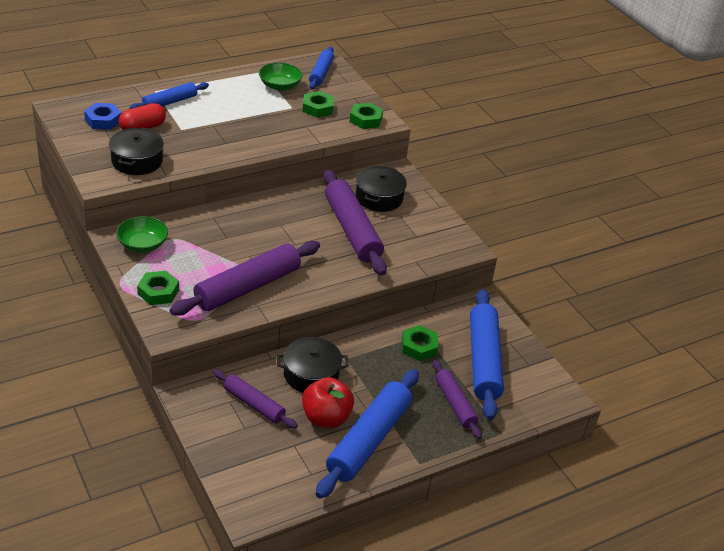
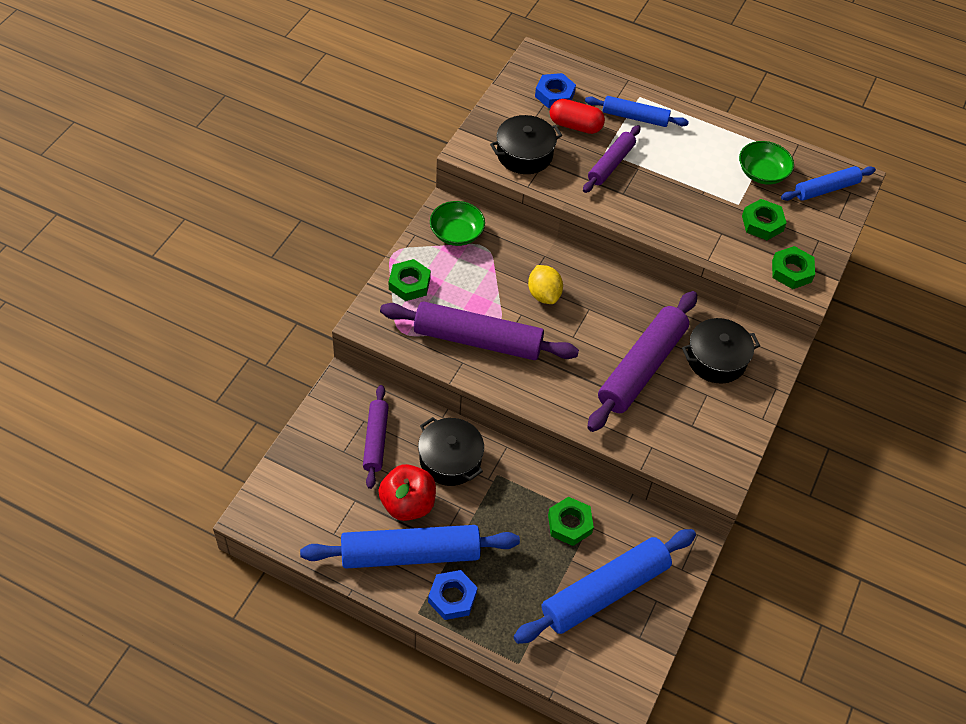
camera: 55 degrees right, 15 degrees up
purple rolling pin [433,360,482,439] -> purple rolling pin moved to [583,125,641,193]
none -> blue nut [428,570,478,620]
none -> yellow lemon [528,265,563,304]

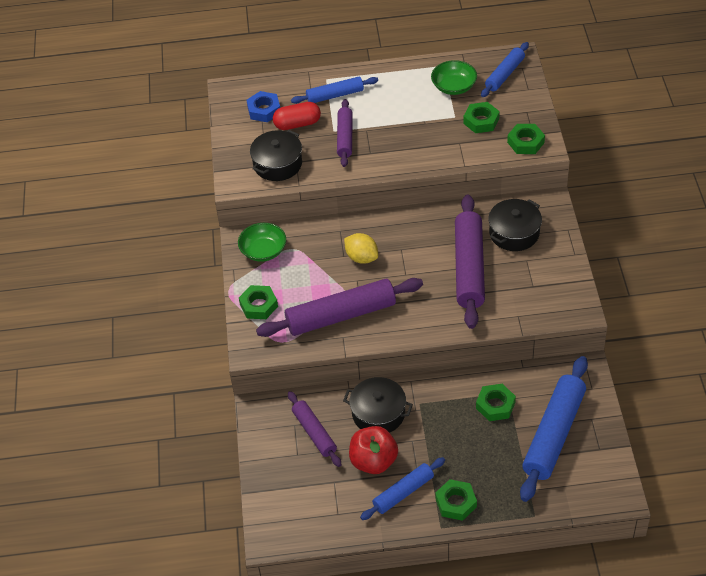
camera: 25 degrees left, 5 degrees down
blue rolling pin [300,525,520,569] -> blue rolling pin [360,457,445,520], size x0.58
blue nut [428,570,478,620] -> green nut [435,479,477,521]

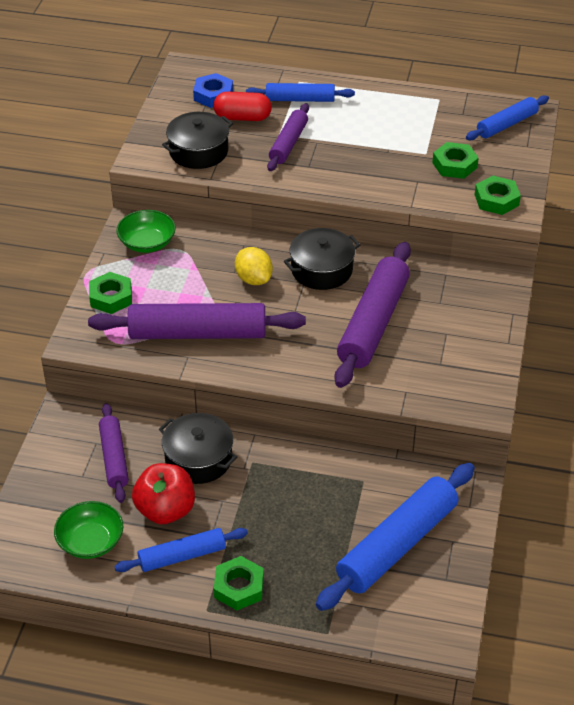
camera: 15 degrees right, 5 degrees down
green bowl [431,60,477,95] -> green bowl moved to [54,501,123,559]
green nut [476,384,516,421] -> none
black pot [488,199,542,251] -> black pot moved to [284,228,360,290]

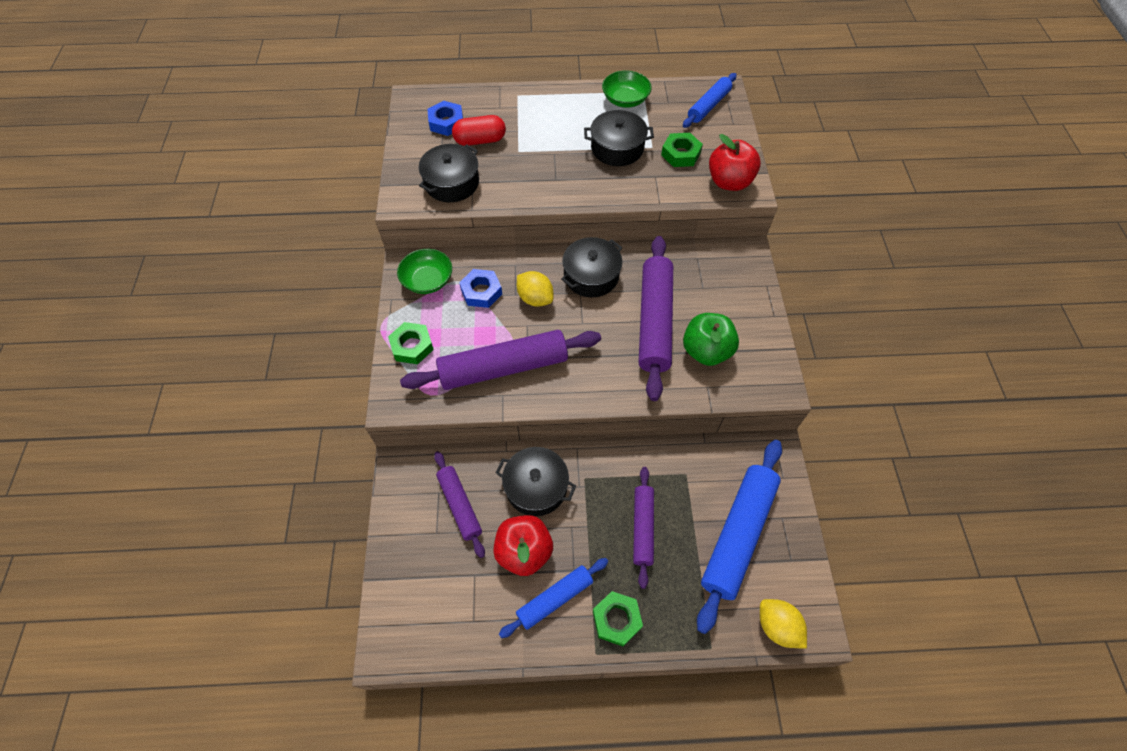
camera: 15 degrees left, 15 degrees up
green bowl [54,501,123,559] -> green bowl moved to [602,71,652,108]
blue rolling pin [246,83,355,102] -> none
purple rolling pin [267,103,309,171] -> purple rolling pin moved to [633,467,654,589]
green nut [475,175,521,215] -> red apple [709,134,761,191]
none -> blue nut [459,269,502,308]
none -> black pot [584,110,654,166]
none -> green apple [683,313,739,366]
none -> yellow lemon [760,599,807,649]

